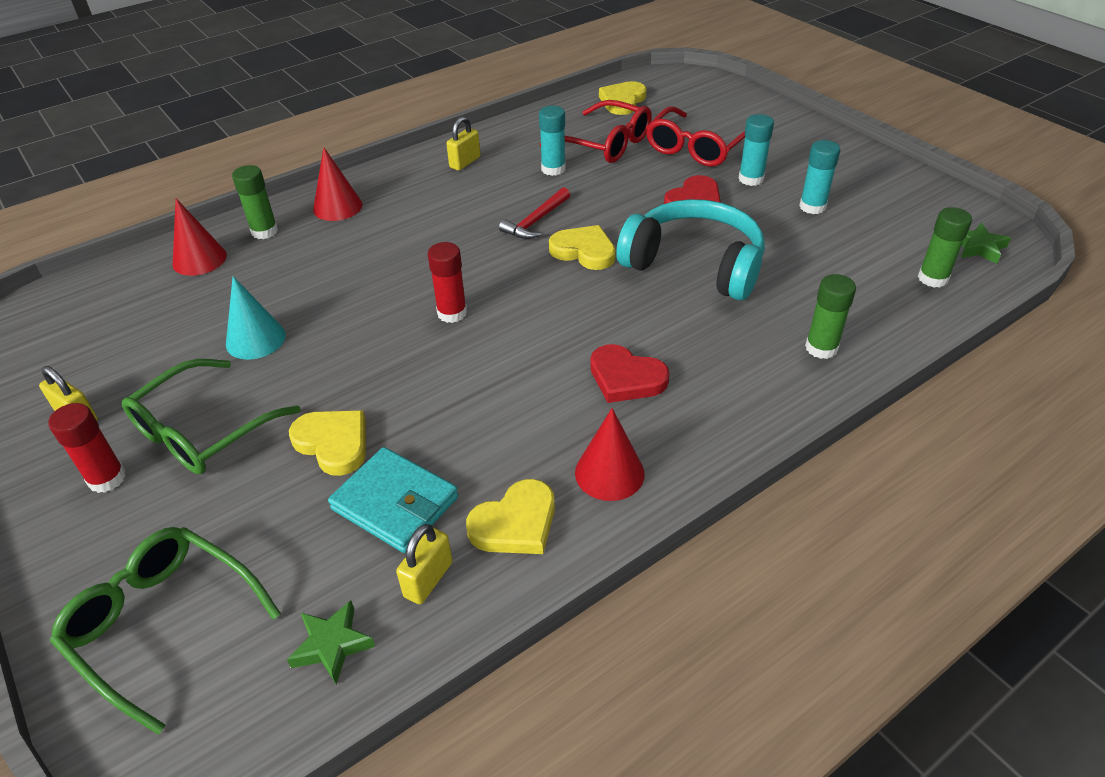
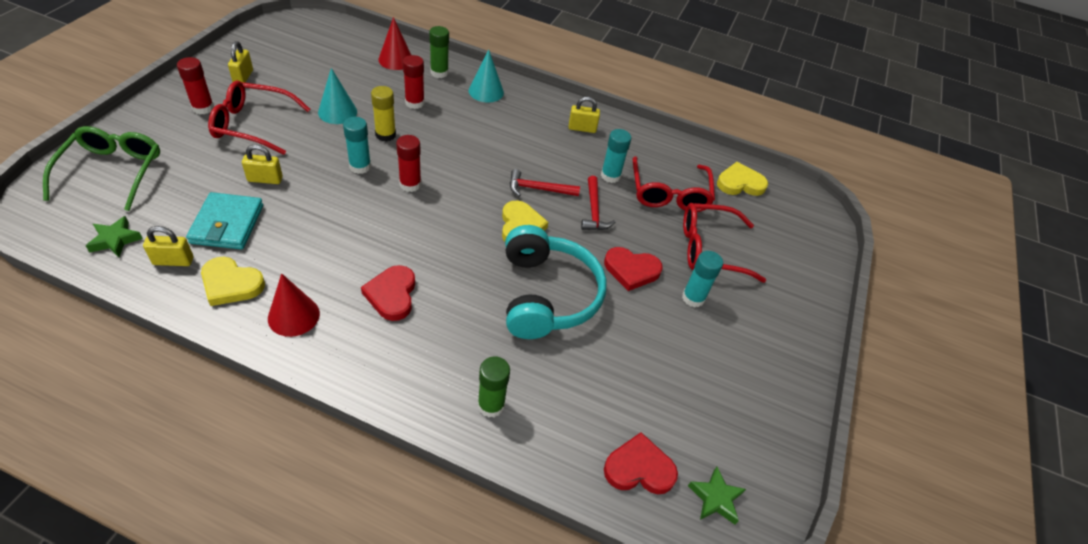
camera: 50 degrees right, 5 degrees up
green glasses [122,359,301,474] -> red glasses [208,81,310,155]
yellow heart [289,410,366,476] -> yellow padlock [242,145,283,184]
red cone [313,147,362,221] -> turquoise cone [469,49,504,103]
turquoise glue stick [799,140,840,214] -> turquoise glue stick moved to [343,117,371,174]
green glue stick [918,207,972,288] -> red heart [604,432,678,494]
none -> yellow glue stick [371,86,396,142]
none -> red glue stick [403,55,425,109]
none -> red hammer [581,176,615,230]

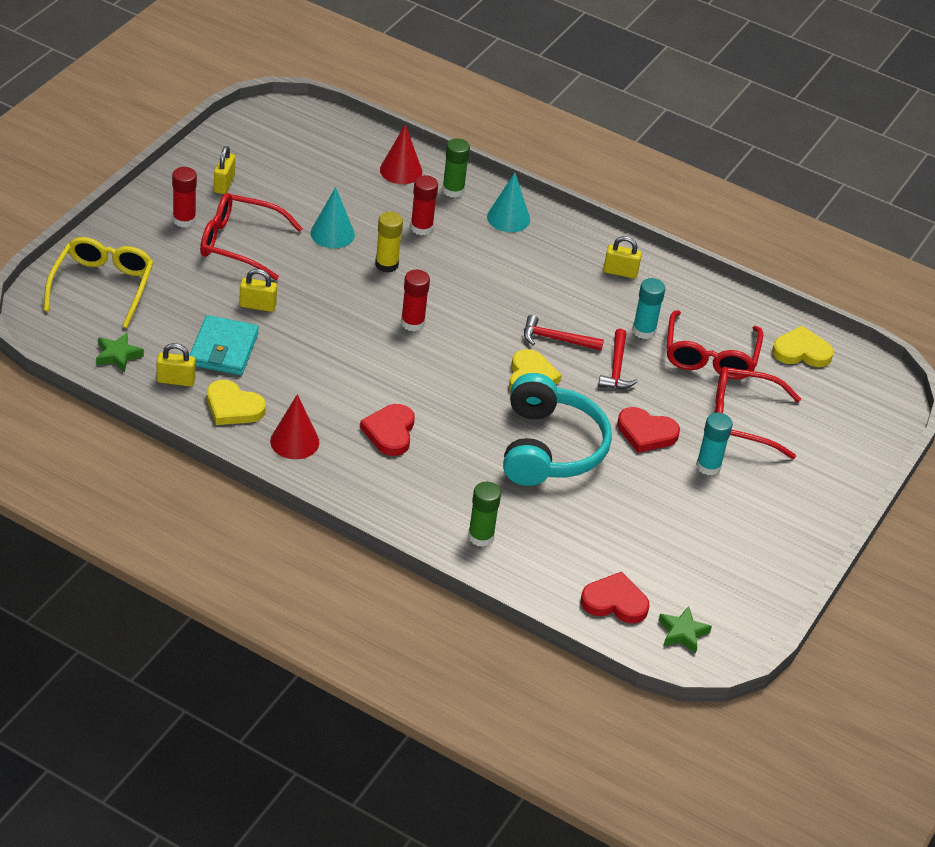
camera: 10 degrees right, 5 degrees down
green glasses [43,126,160,211] -> yellow glasses [44,237,154,328]
turquoise glue stick [343,117,371,174] -> none

